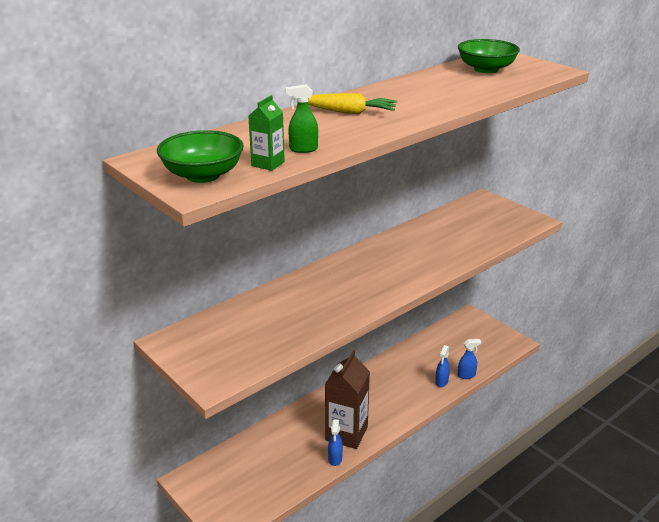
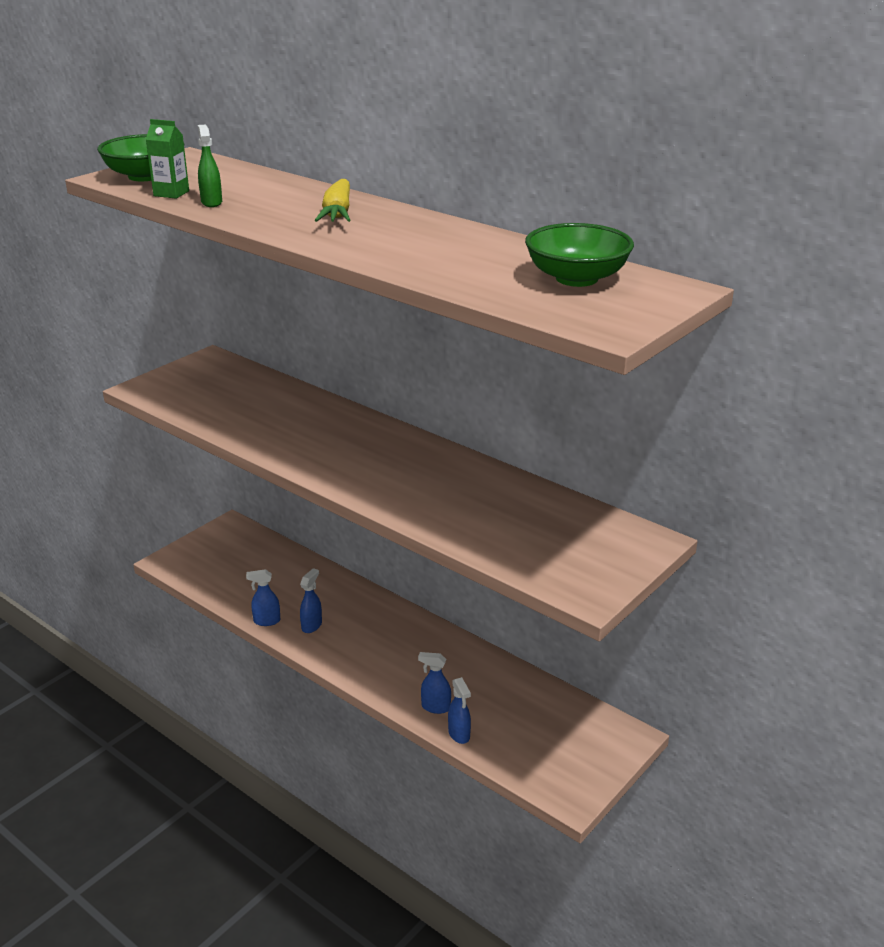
camera: 80 degrees right, 0 degrees up
brown carton [325,350,370,449] -> blue spray bottle [300,568,322,633]

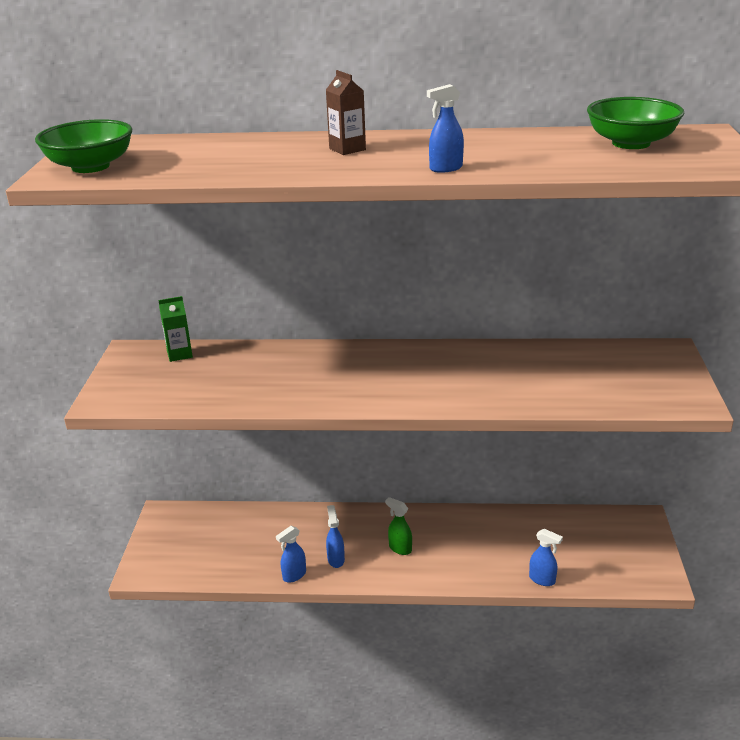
camera: 35 degrees left, 0 degrees up
green carton [145,119,189,199] -> green carton moved to [158,296,193,362]
green spray bottle [198,125,222,207] -> green spray bottle moved to [385,497,412,555]
yellow carrot [315,179,350,222] -> brown carton [326,70,366,155]
blue spray bottle [418,652,451,714] -> blue spray bottle moved to [427,84,464,173]

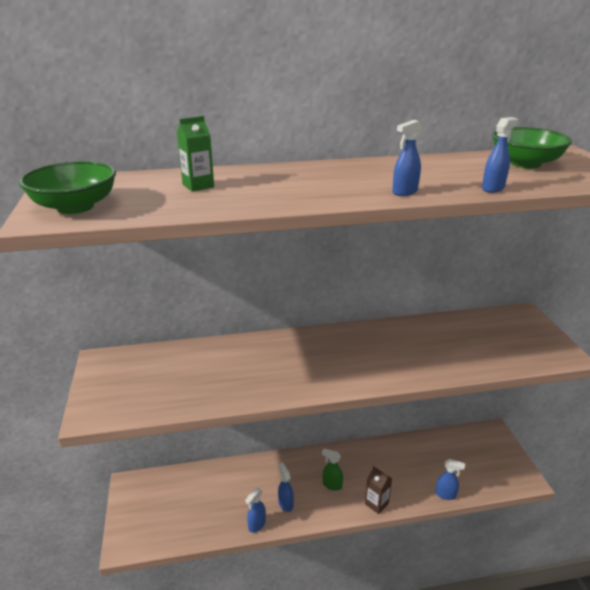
camera: 15 degrees left, 0 degrees up
green carton [158,296,193,362] -> green carton moved to [177,116,214,192]
brown carton [326,70,366,155] -> brown carton moved to [365,466,392,514]
none -> blue spray bottle [482,117,518,193]

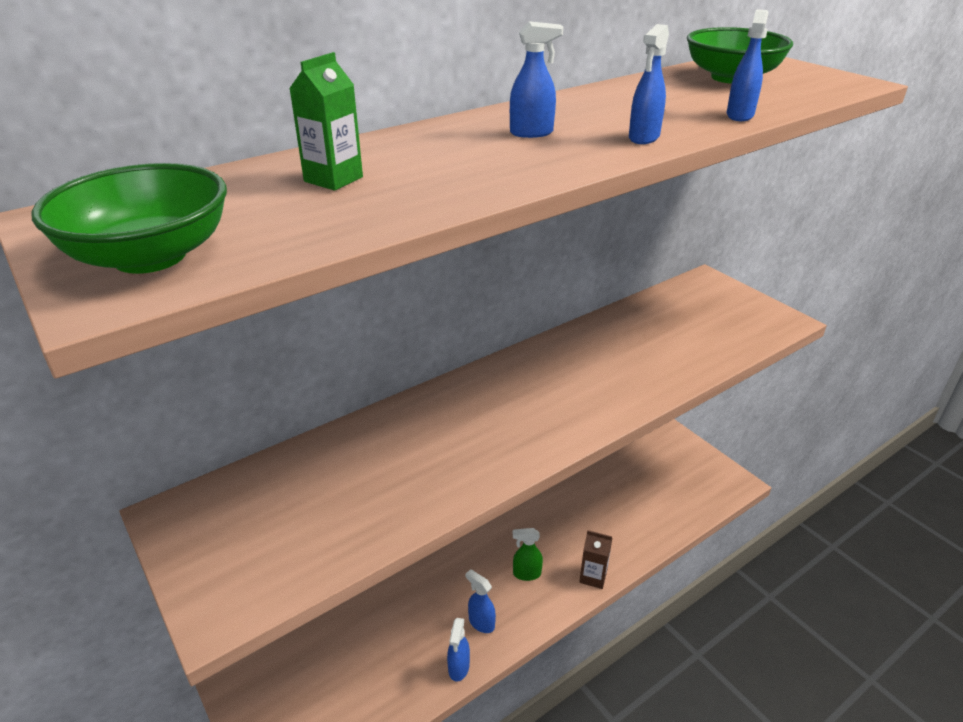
camera: 25 degrees left, 5 degrees up
blue spray bottle [435,459,465,500] -> blue spray bottle moved to [510,21,563,138]

